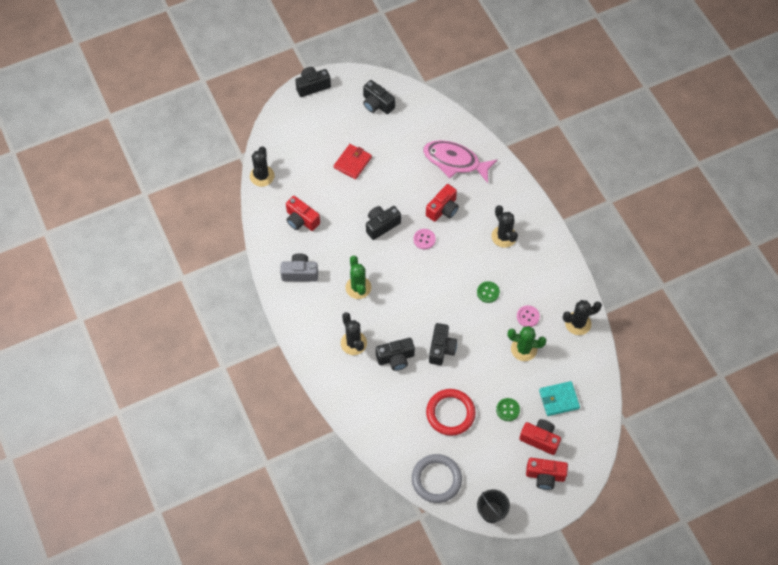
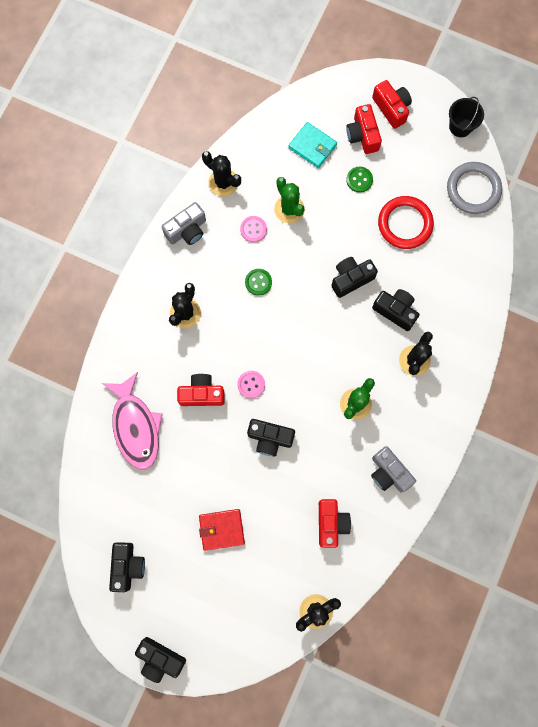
camera: 130 degrees left, 15 degrees up
none -> grey camera [161,202,206,245]

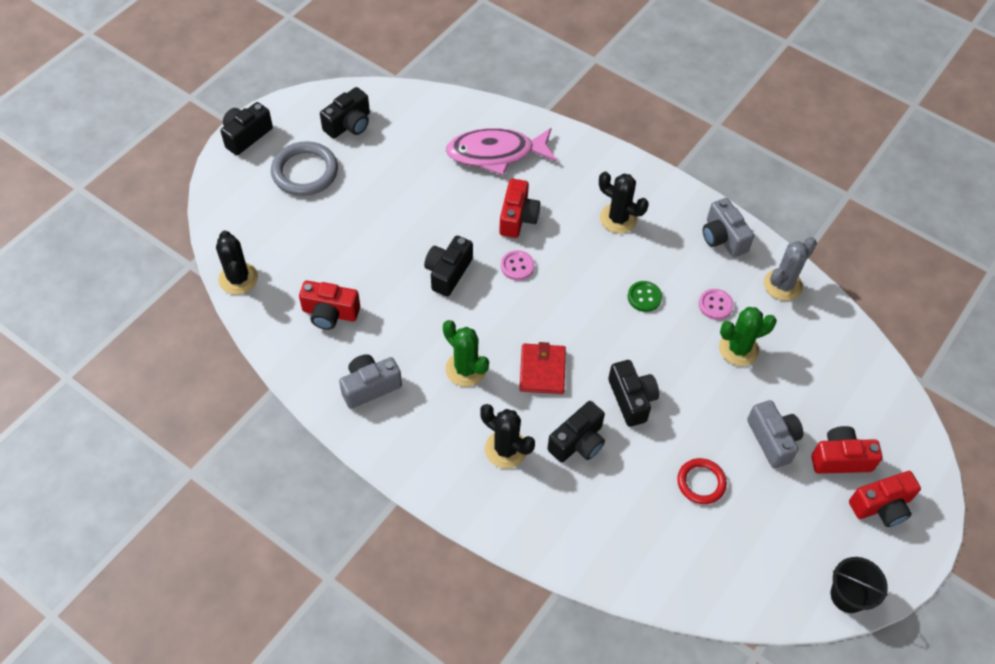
camera: 100 degrees right, 20 degrees down
black camera [109,542,145,592] -> black camera turned 60 degrees counterclockwise [320,87,370,139]
red wallet [199,509,245,551] -> red wallet moved to [519,342,566,394]
black cactus [202,151,241,197] -> grey cactus [764,237,817,301]
turquoise wallet [288,122,337,168] -> none
green button [346,167,373,193] -> grey camera [747,400,803,468]
red ring [378,196,434,249] -> red ring [677,458,727,504], size x0.63
grey ring [447,162,502,214] -> grey ring moved to [271,141,338,196]

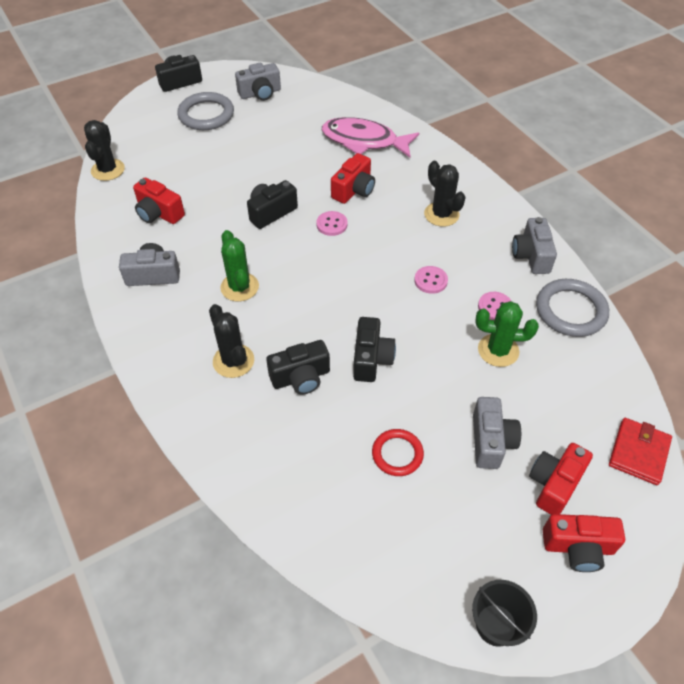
camera: 25 degrees right, 5 degrees down
black camera [320,87,370,139] -> grey camera [235,63,281,101]
red wallet [519,342,566,394] -> red wallet moved to [609,418,672,485]
green button [628,281,662,312] -> pink button [414,266,448,294]
grey cactus [764,237,817,301] -> grey ring [536,279,609,337]
red camera [811,426,882,474] -> red camera turned 75 degrees counterclockwise [529,443,593,515]

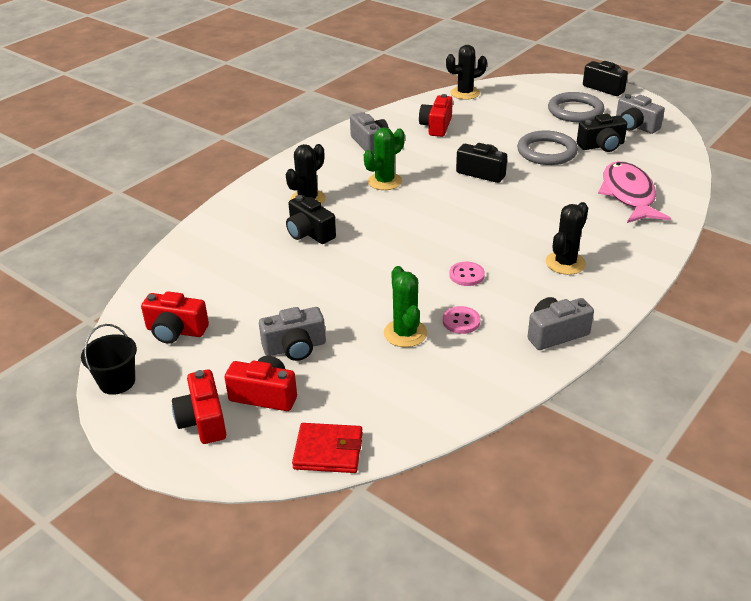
camera: 70 degrees right, 15 degrees down
pink button [316,211,348,236] -> none
red camera [331,153,375,204] -> red camera moved to [141,291,209,344]
black camera [353,317,396,382] -> black camera moved to [577,114,628,152]
red ring [372,429,424,476] -> none
grey ring [536,279,609,337] -> grey ring moved to [517,130,578,165]

